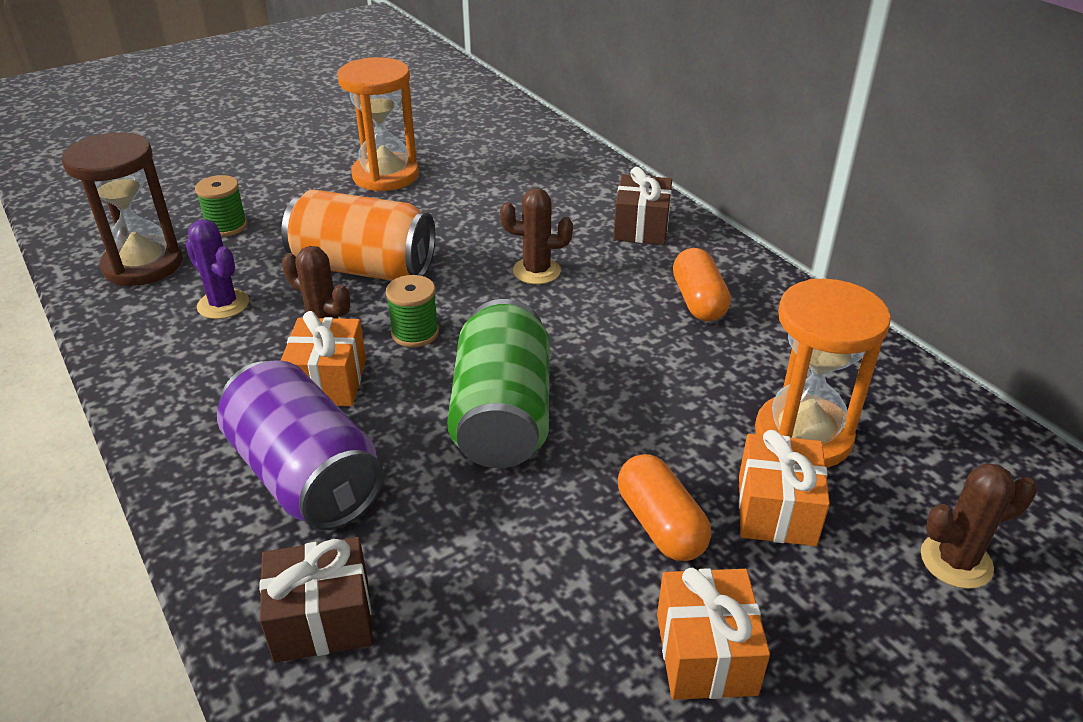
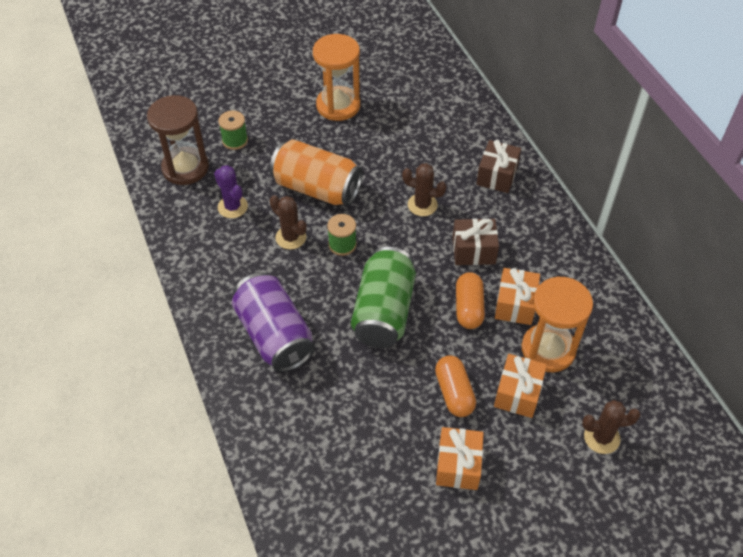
camera: 10 degrees right, 15 degrees up
brown gift [259,537,372,663] -> brown gift moved to [452,218,499,265]
orange gift [281,311,366,406] -> orange gift moved to [495,268,540,325]
orange capsule [673,248,731,321] -> orange capsule moved to [456,272,485,329]

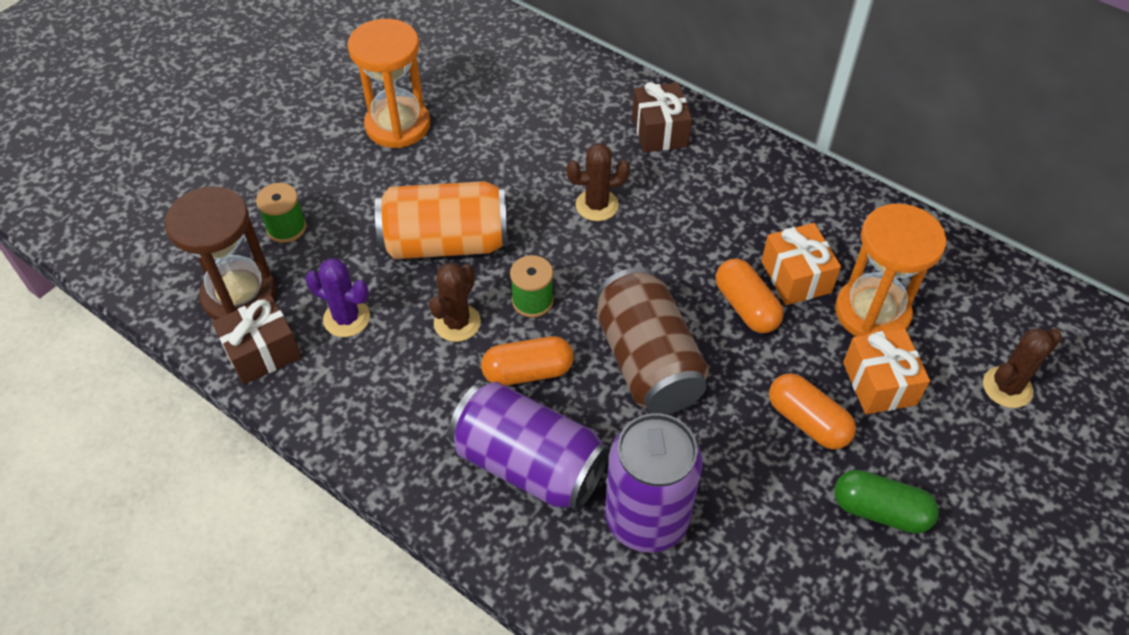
camera: 30 degrees left, 0 degrees up
brown cactus [270,195,307,250] -> brown cactus turned 75 degrees counterclockwise [429,263,481,342]
green can [351,247,416,348] -> brown can [596,267,709,415]
orange gift [436,427,484,490] -> green capsule [834,470,939,534]
brown gift [452,218,499,265] -> brown gift moved to [212,295,301,385]
none -> orange capsule [481,336,574,386]
none -> purple can [605,413,703,553]

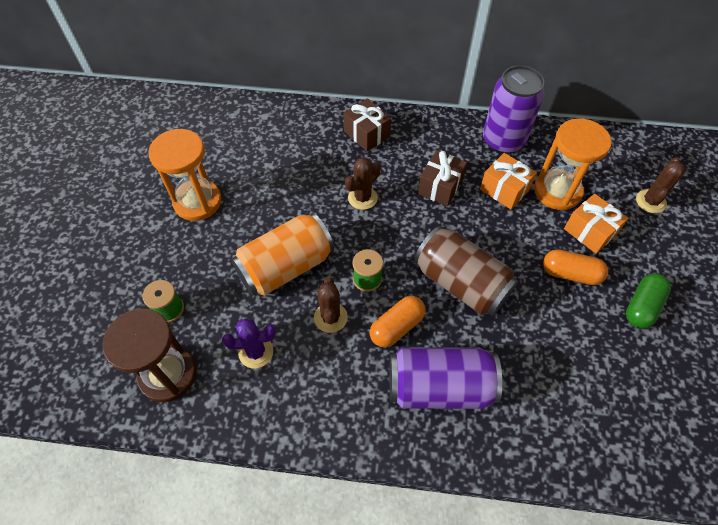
camera: 30 degrees left, 5 degrees up
brown gift [212,295,301,385] -> brown gift moved to [418,150,467,206]
purple can [605,413,703,553] -> purple can moved to [483,65,545,154]
orange capsule [716,259,784,333] -> none
green capsule [834,470,939,534] -> green capsule turned 45 degrees counterclockwise [626,274,671,328]

